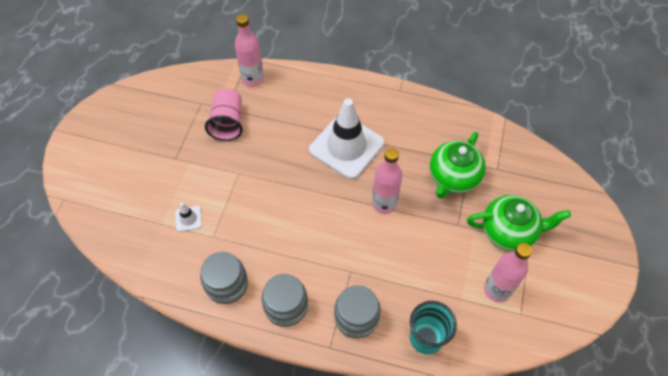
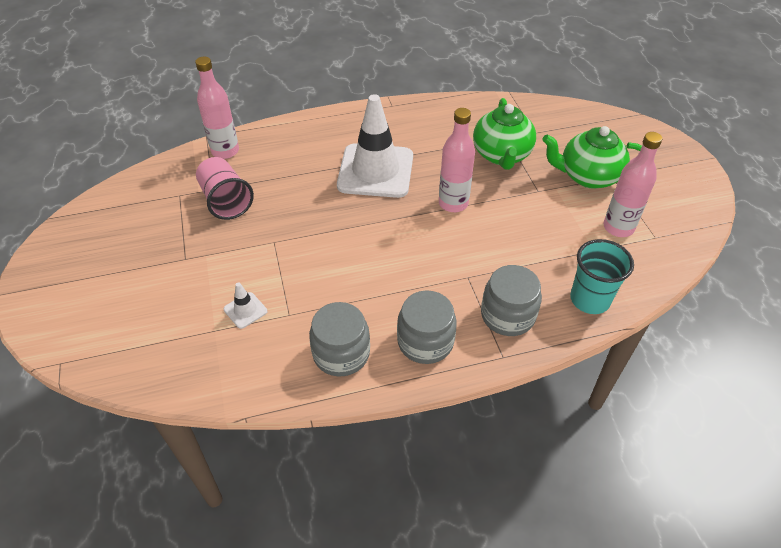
camera: 30 degrees left, 10 degrees down
green teapot [467,195,571,251] -> green teapot turned 150 degrees counterclockwise [542,126,642,189]

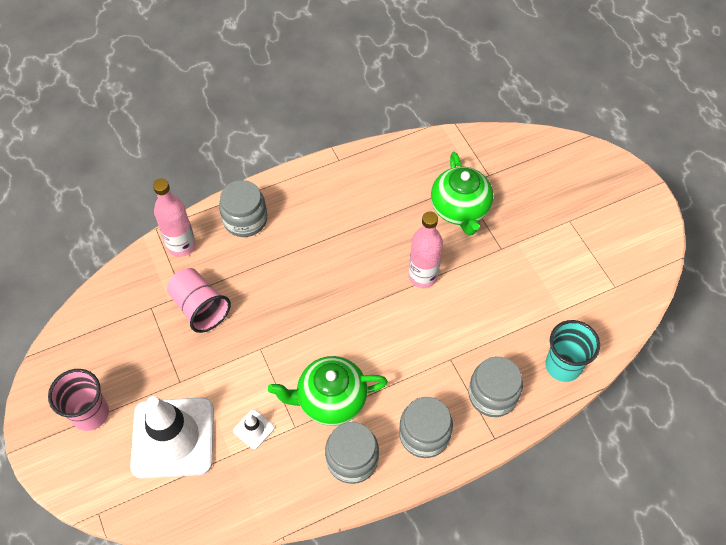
camera: 10 degrees left, 10 degrees up
white traffic cone [337,94,413,198] -> white traffic cone moved to [130,396,214,479]
green teapot [542,126,642,189] -> green teapot moved to [268,356,388,426]
pink bottle [603,132,662,237] -> none
none -> pink cup [48,369,109,431]
none -> grey jar [219,180,267,237]

